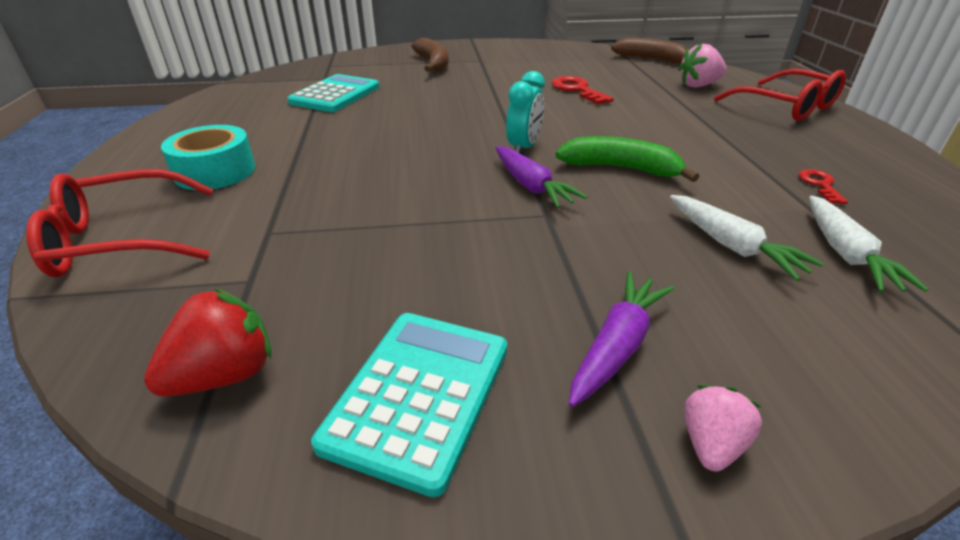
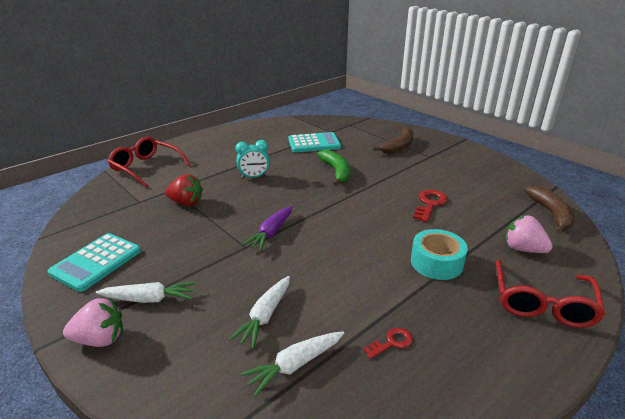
camera: 55 degrees right, 5 degrees down
red strawberry [144,289,272,397] -> red strawberry moved to [165,174,203,206]
turquoise tape [161,125,255,190] -> turquoise tape moved to [411,229,468,280]
turquoise calculator [311,313,507,497] -> turquoise calculator turned 135 degrees clockwise [48,233,141,292]
turquoise clock [506,71,545,153] -> turquoise clock moved to [236,140,270,179]
green banana [556,136,699,182] -> green banana moved to [317,149,350,186]
purple carrot [569,271,675,407] -> white carrot [96,282,196,303]
pink strawberry [684,385,762,472] -> pink strawberry [63,297,123,347], size x1.56

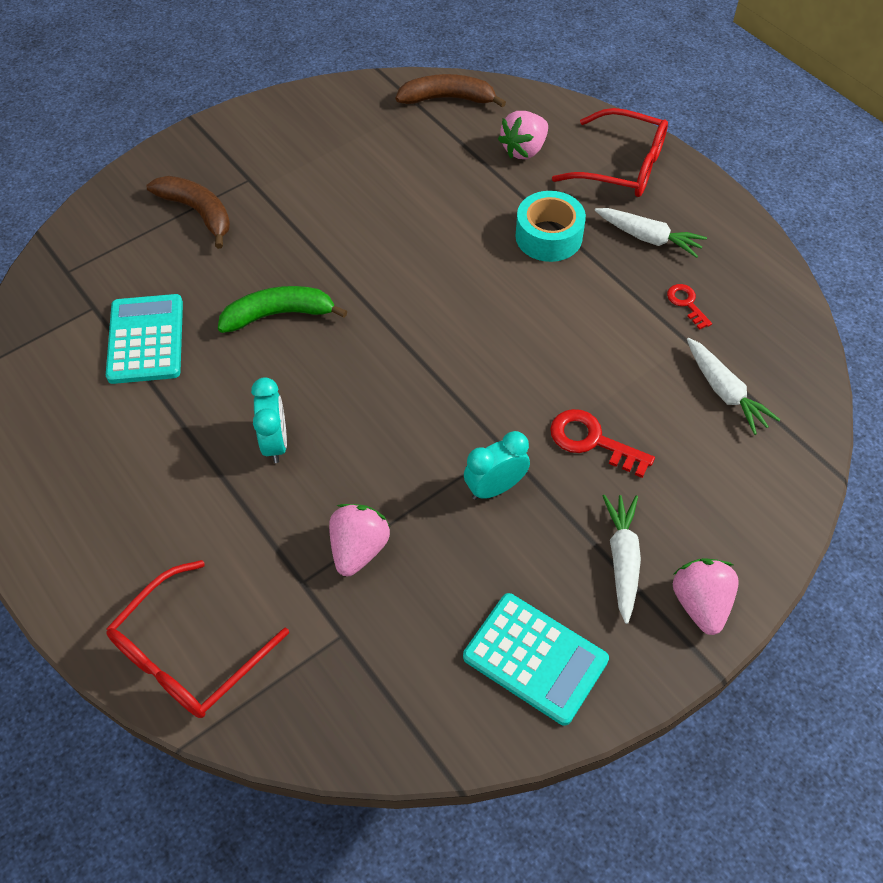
camera: 85 degrees left, 25 degrees up
red strawberry [165,174,203,206] -> pink strawberry [329,504,390,576]
white carrot [229,276,290,348] -> white carrot moved to [595,208,707,258]
purple carrot [242,206,292,251] -> none
red key [413,190,448,222] -> red key moved to [550,409,655,478]
none -> turquoise clock [464,431,530,500]

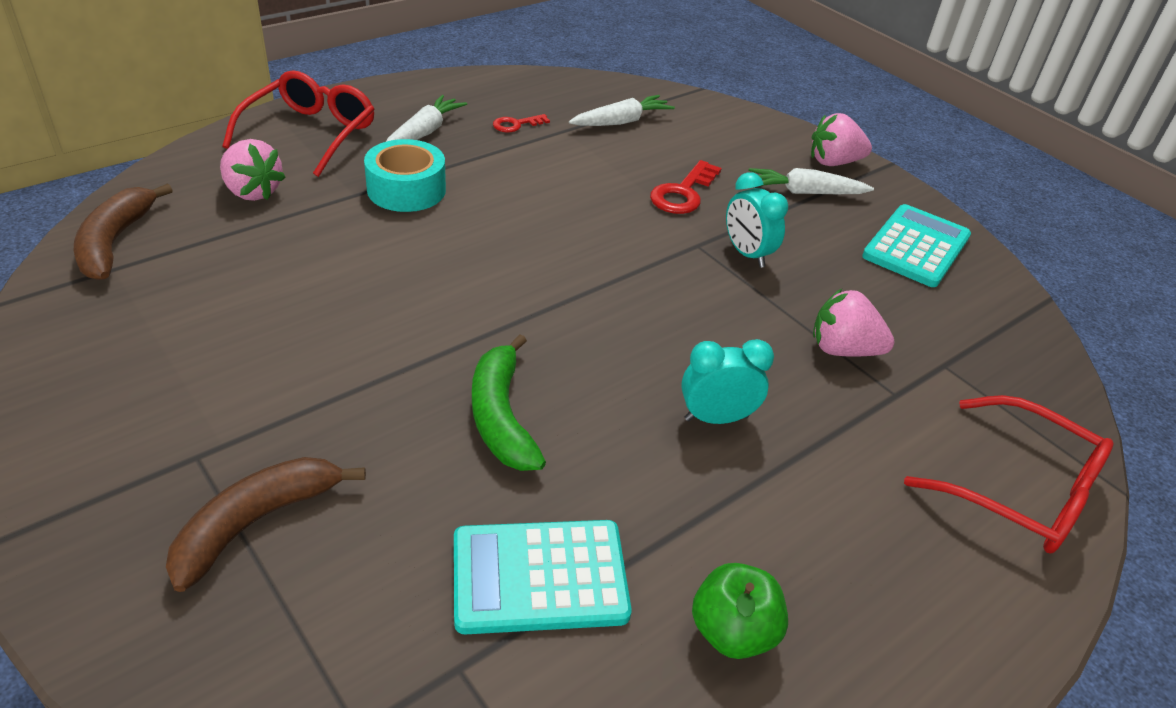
camera: 95 degrees left, 15 degrees down
none -> green apple [692,563,788,659]

